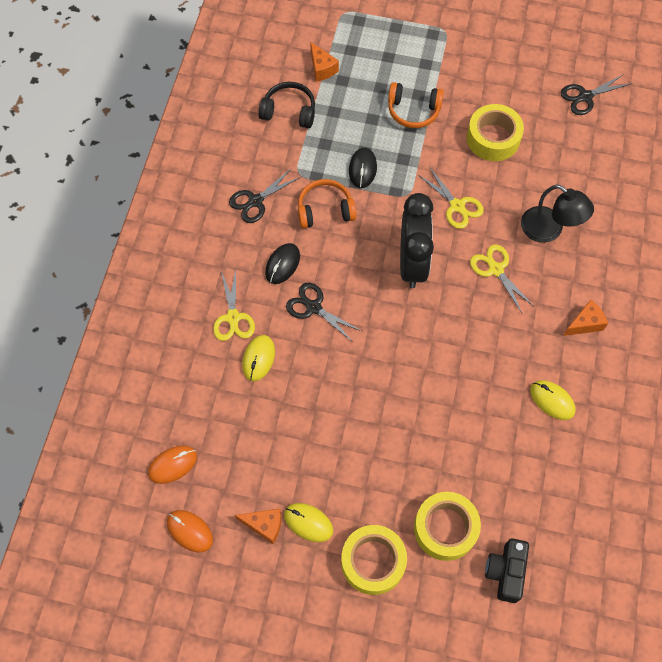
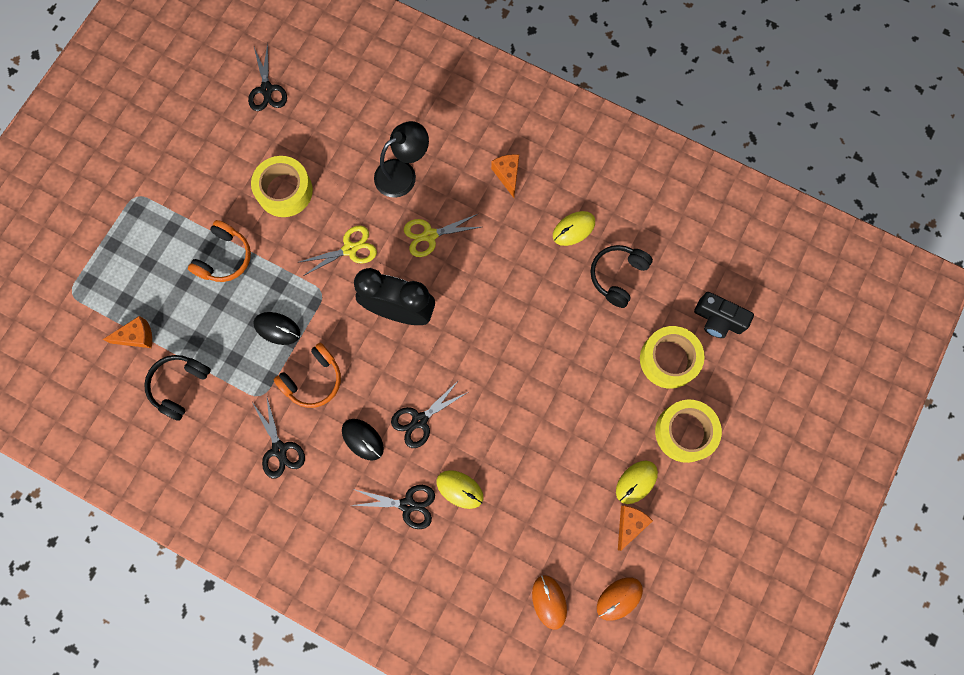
camera: 75 degrees left, 10 degrees up
yellow scissors [213,270,255,341] -> black scissors [350,485,435,529]
orange headphones [298,179,356,229] -> orange headphones turned 135 degrees counterclockwise [274,343,341,408]
none -> black headphones [591,245,653,308]

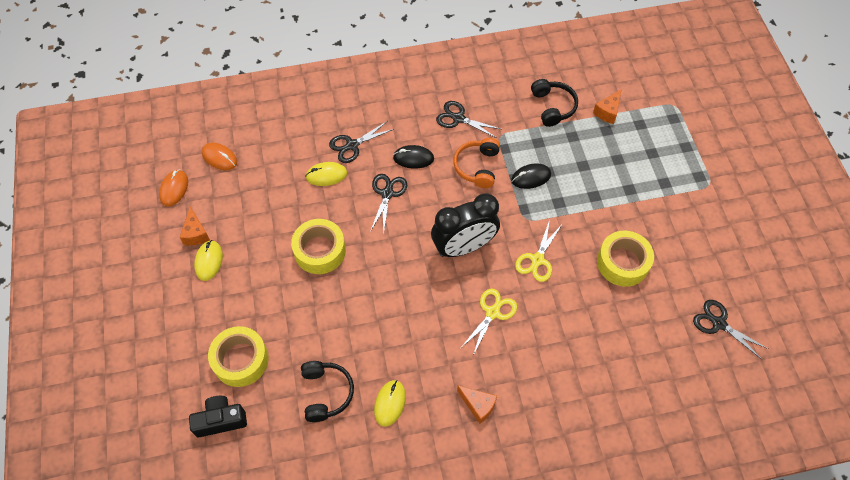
camera: 140 degrees right, 15 degrees down
orange headphones [188,220,251,282] -> none
black lamp [374,121,429,198] -> none
yellow tape [655,400,722,463] -> yellow tape moved to [291,219,346,274]

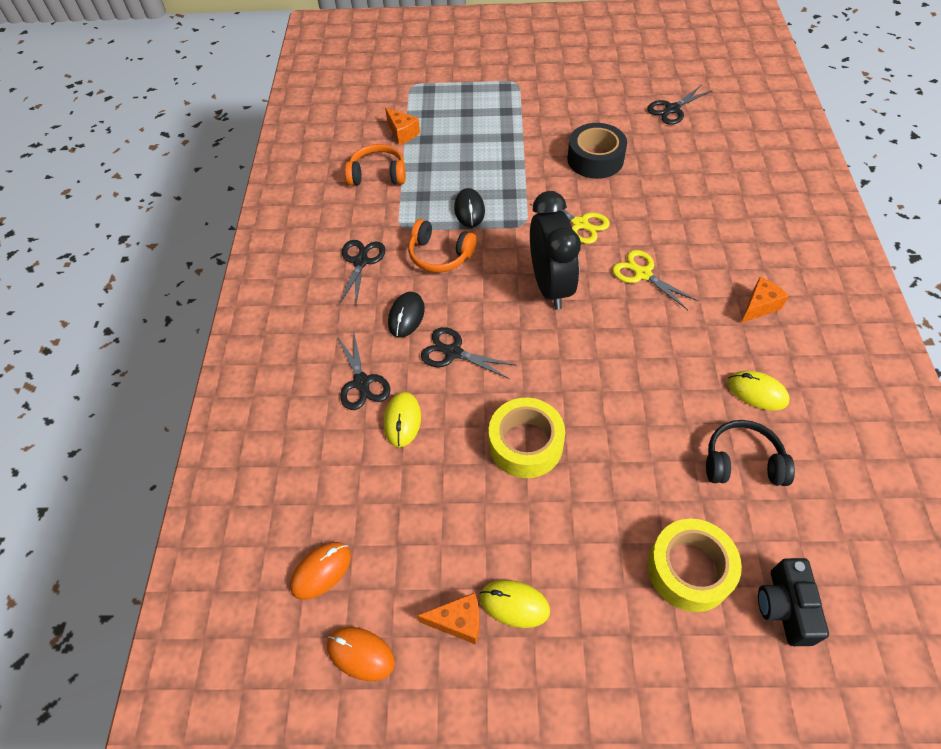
camera: 75 degrees left, 5 degrees down
black scissors [436,101,500,138] -> black scissors turned 150 degrees clockwise [339,240,386,304]
black headphones [531,79,578,127] -> orange headphones [345,144,406,186]
yellow tape [597,231,654,287] -> black tape [567,123,627,179]

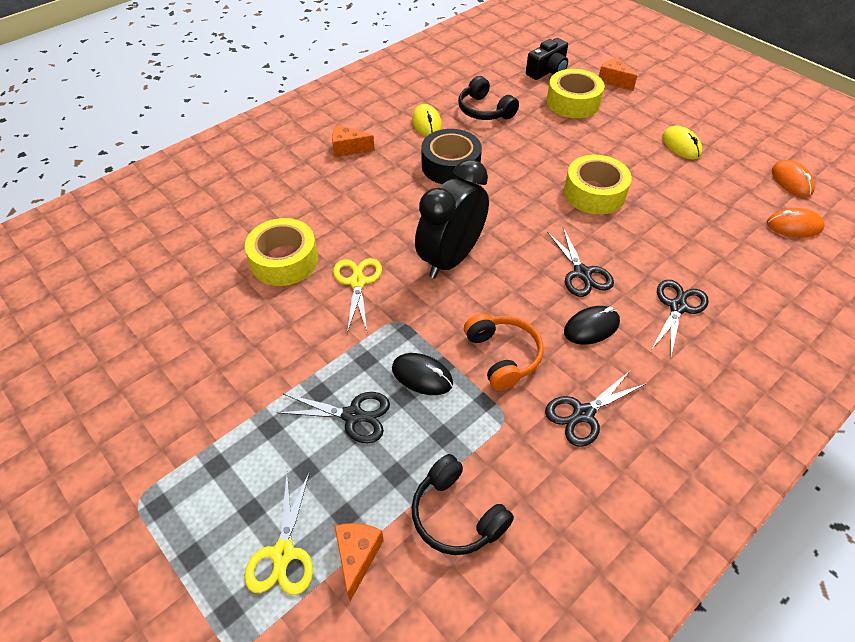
camera: 135 degrees left, 5 degrees down
orange headphones [345,144,406,186] -> black headphones [411,454,514,555]
yellow mouse [383,392,421,447] -> none
orange cheese [417,592,480,644] -> orange cheese moved to [599,57,637,91]
black mouse [454,188,485,227] -> black mouse turned 75 degrees clockwise [392,353,453,395]
black tape [567,123,627,179] -> black tape moved to [422,129,482,184]
yellow scissors [612,250,698,310] -> yellow scissors moved to [244,471,313,595]
black scissors [647,86,713,125] -> black scissors moved to [276,392,390,444]
none -> yellow tape [245,218,318,286]

